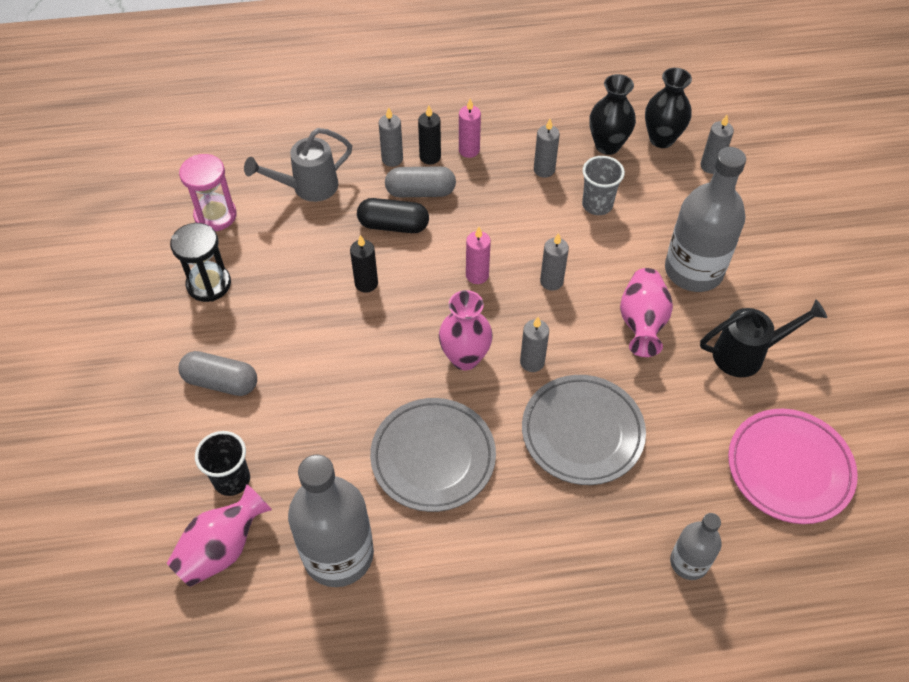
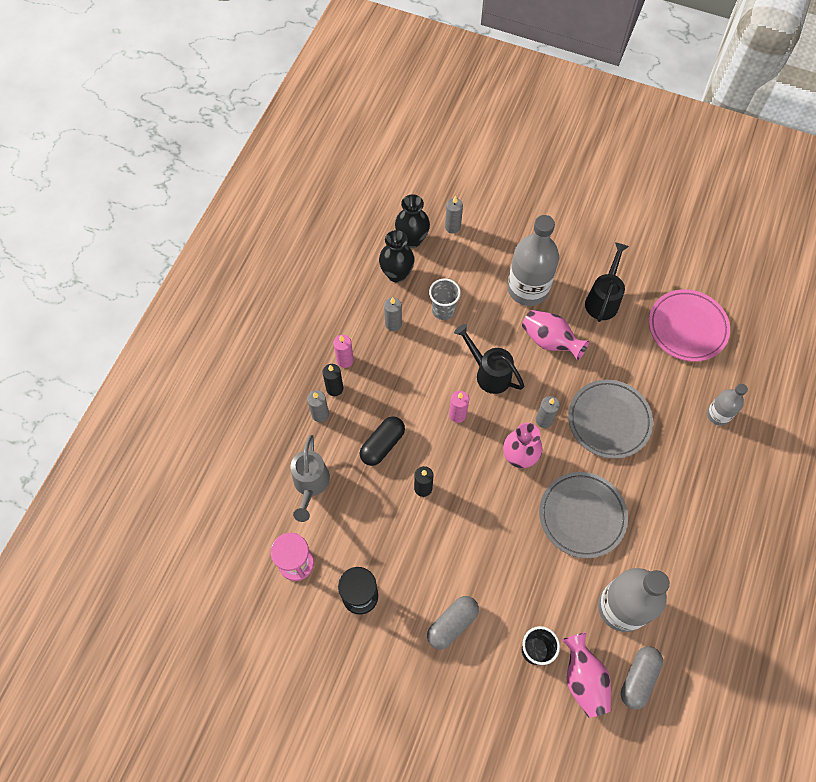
camera: 60 degrees left, 10 degrees up
grey capsule [385,166,456,197] -> grey capsule moved to [621,646,663,709]
grey candle [540,233,569,291] -> black watering can [454,324,524,394]

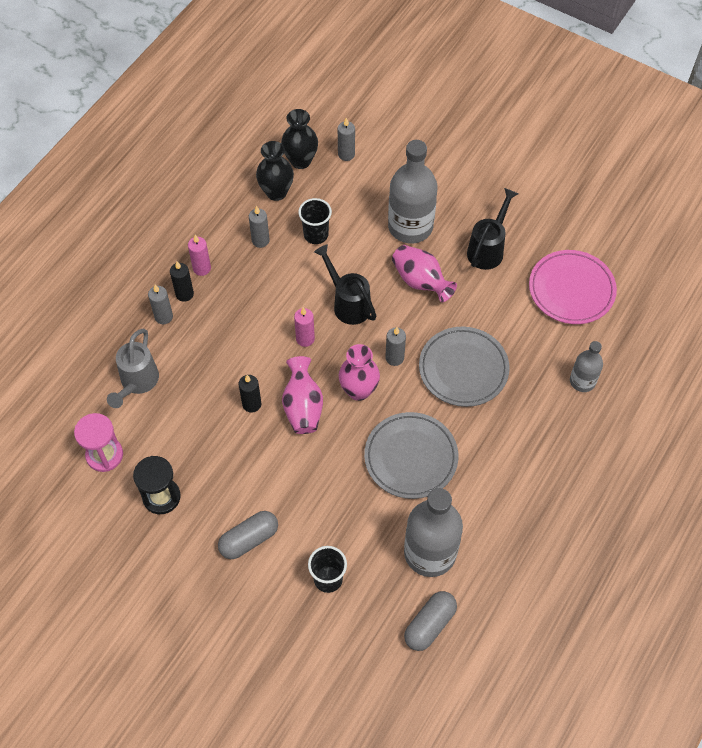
camera: 10 degrees right, 5 degrees down
black capsule [360,417,405,466] -> none
grey cup [429,279,461,320] -> black cup [298,198,332,244]
pink vase [562,632,611,717] -> pink vase moved to [282,356,323,434]

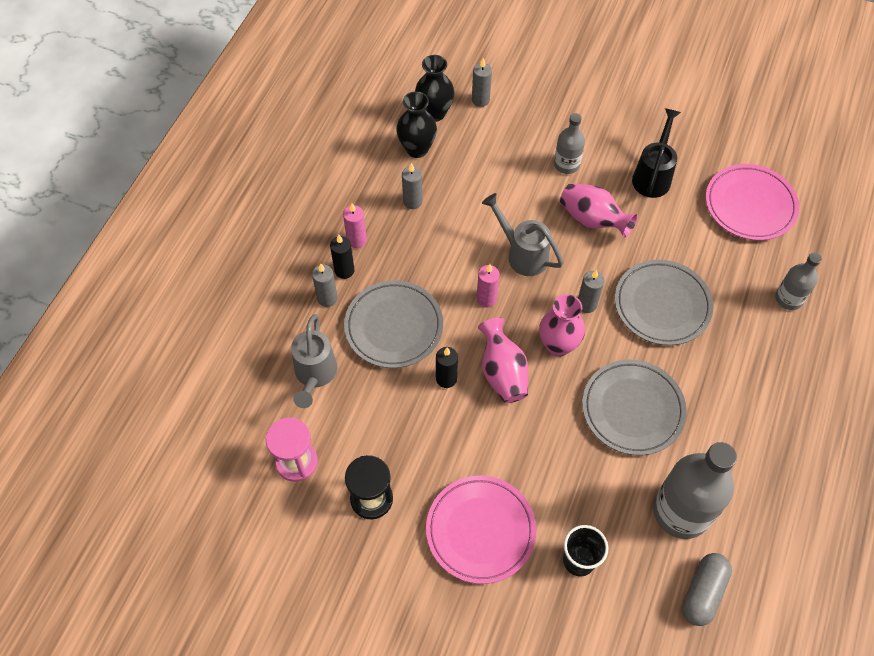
camera: 10 degrees left, 0 degrees up
grey capsule [218,511,278,559] -> pink plate [426,476,536,584]
black cup [298,198,332,244] -> none
black watering can [314,244,377,325] -> grey watering can [482,193,563,276]
grey bottle [388,140,437,243] -> grey bottle [554,113,585,174], size x0.54
none -> grey plate [344,280,443,368]

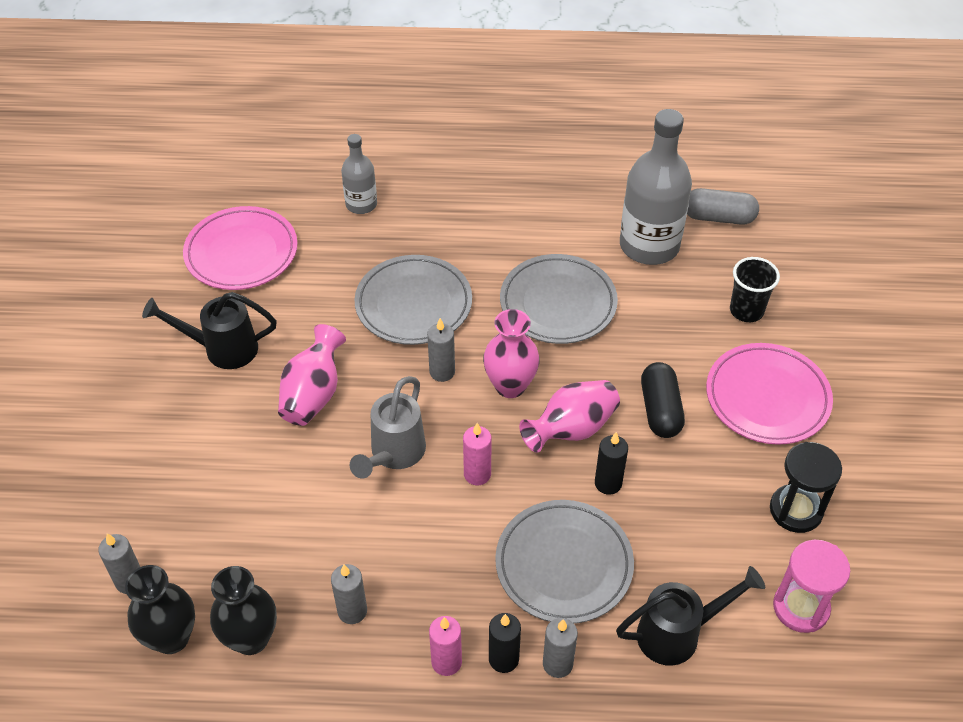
camera: 110 degrees left, 10 degrees down
grey watering can [291,314,337,408] -> black watering can [616,566,765,666]
grey bottle [554,113,585,174] -> none
none -> black capsule [641,362,685,438]

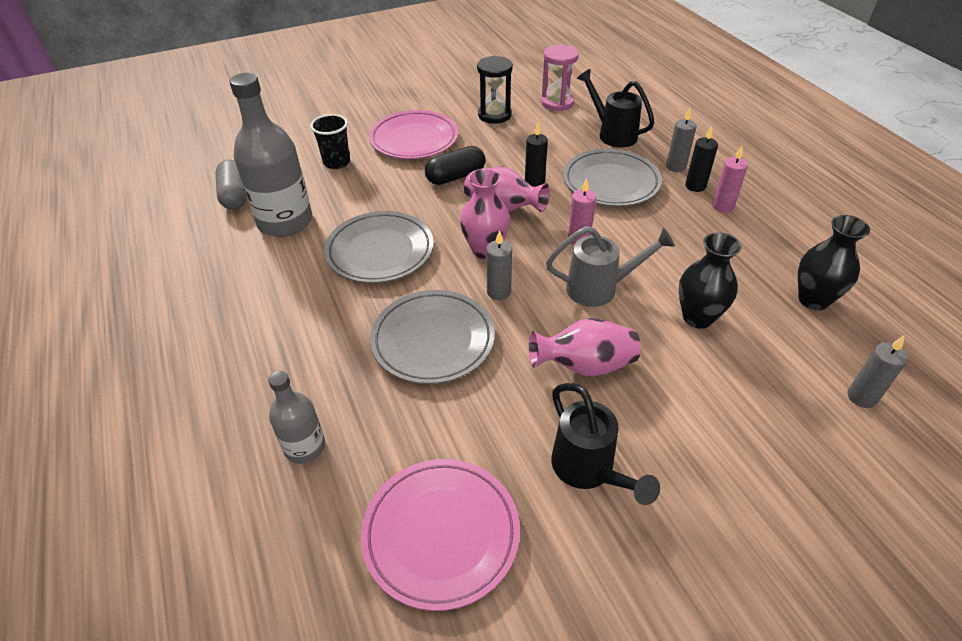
camera: 115 degrees left, 5 degrees down
black vase [125,565,195,654] -> black vase moved to [679,232,742,329]
grey candle [331,564,367,624] -> none

